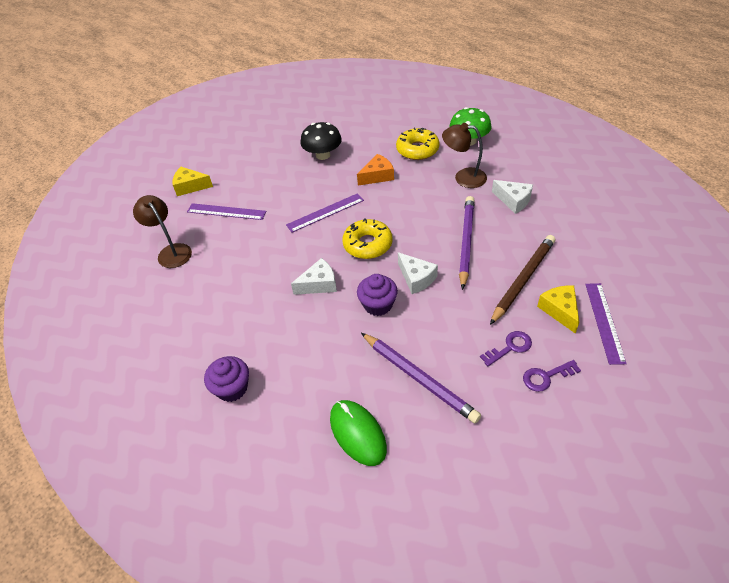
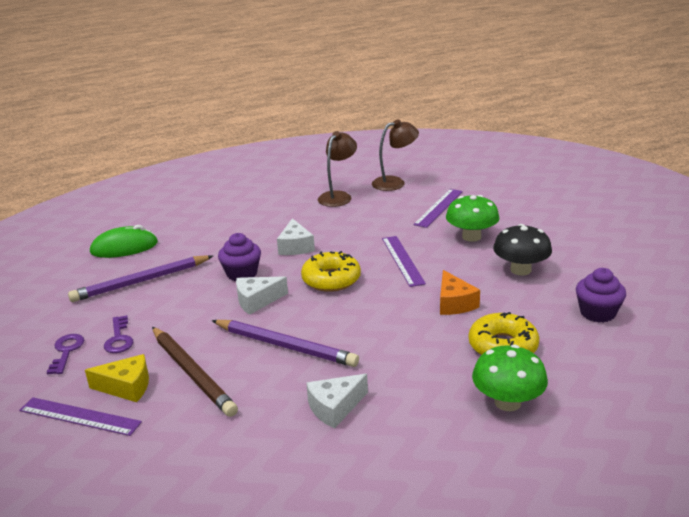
camera: 105 degrees right, 20 degrees down
yellow cheese [172,167,213,196] -> none
purple cupcake [204,356,249,402] -> purple cupcake moved to [576,268,626,323]
brown lamp [442,123,487,188] -> brown lamp moved to [318,131,357,207]
none -> green mushroom [446,195,499,242]

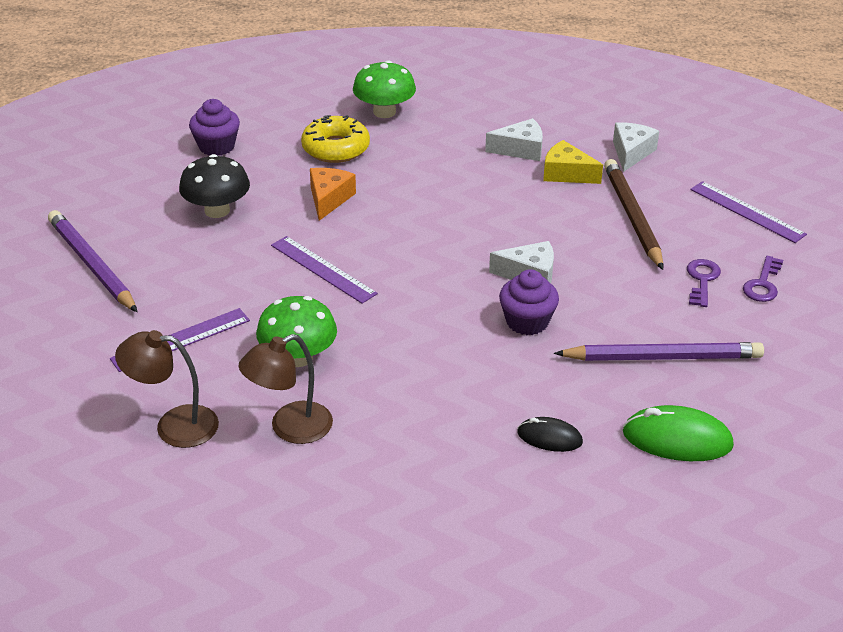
camera: 155 degrees left, 10 degrees up
yellow cheese [85,354,149,402] -> yellow cheese moved to [543,140,603,184]
purple pencil [212,320,359,367] -> purple pencil moved to [48,210,137,312]
white cheese [277,218,315,255] -> white cheese moved to [613,122,659,172]
yellow donut [301,251,361,292] -> none
purple ruler [382,236,426,287] -> purple ruler turned 60 degrees counterclockwise [271,236,378,304]
green mushroom [446,195,499,242] -> green mushroom moved to [256,296,337,367]
none -> black mouse [517,417,583,452]

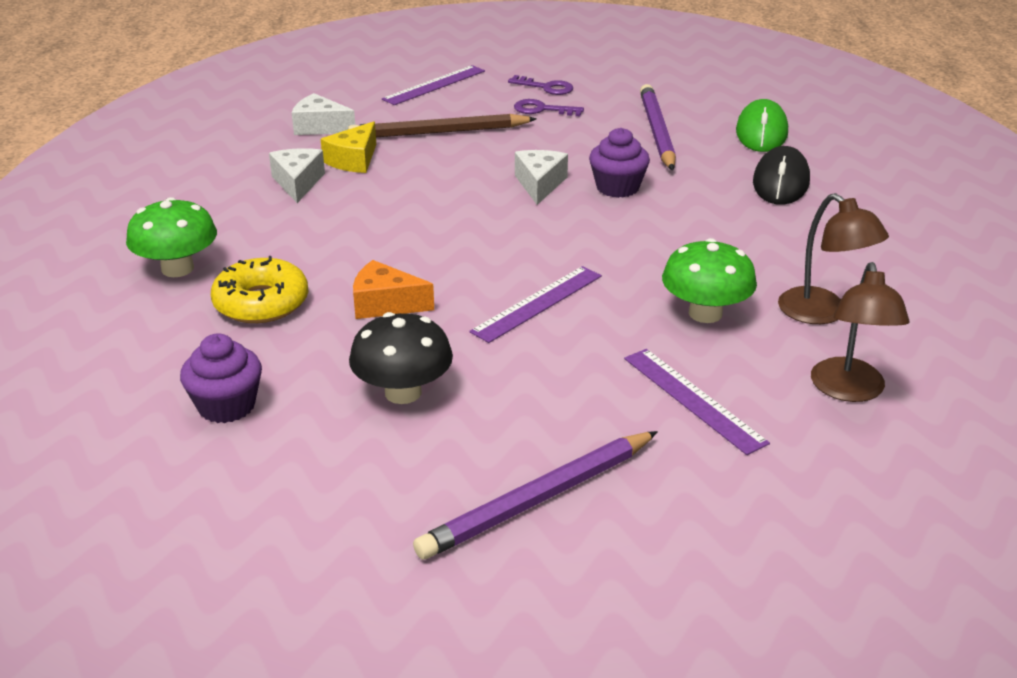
camera: 90 degrees left, 5 degrees down
black mouse [517,417,583,452] -> black mouse [753,146,810,205], size x1.65

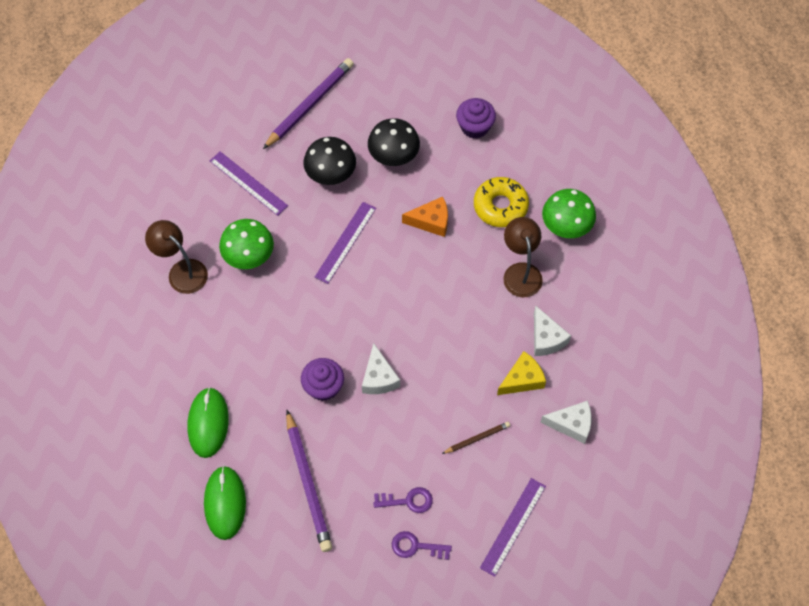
camera: 165 degrees right, 30 degrees up
yellow cheese [321,121,376,173] -> yellow cheese turned 45 degrees clockwise [497,351,546,395]
brown pencil [348,114,537,137] -> brown pencil [442,422,510,454], size x0.50
black mouse [753,146,810,205] -> green mouse [187,387,229,458]
brown lamp [811,262,909,402] -> brown lamp moved to [503,217,543,297]
none -> black mushroom [303,137,356,185]

